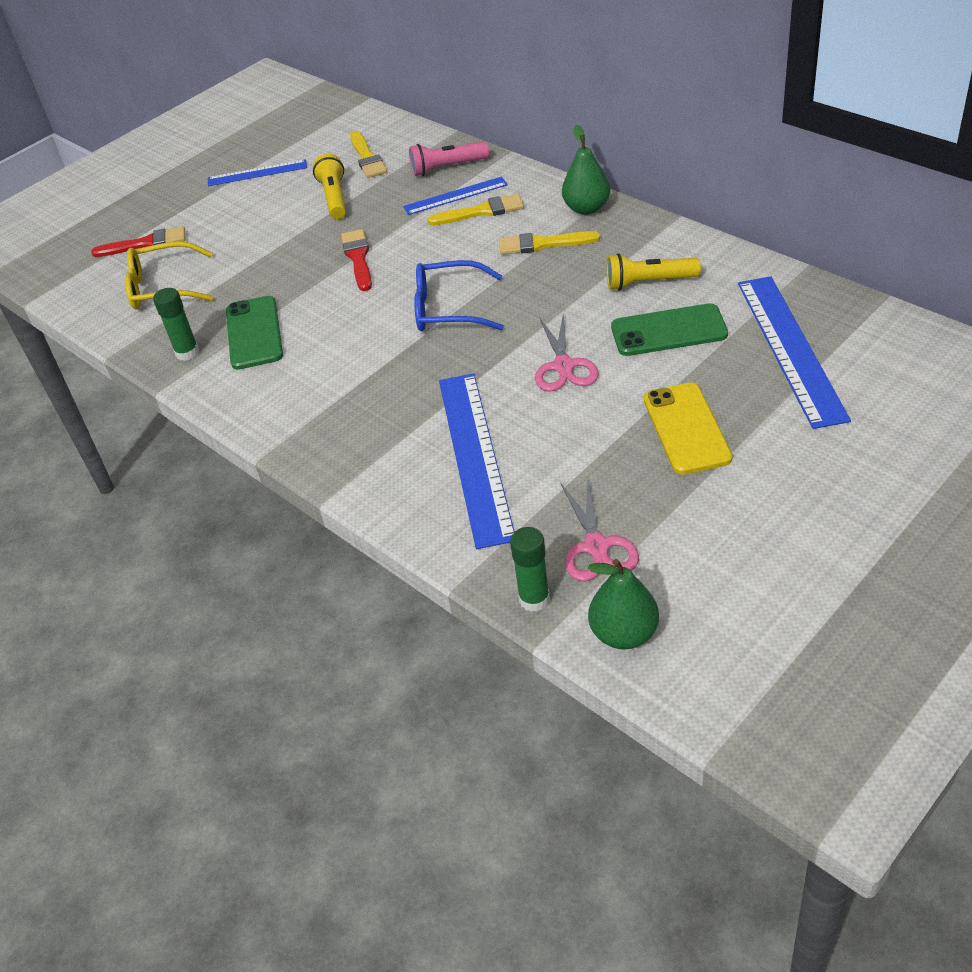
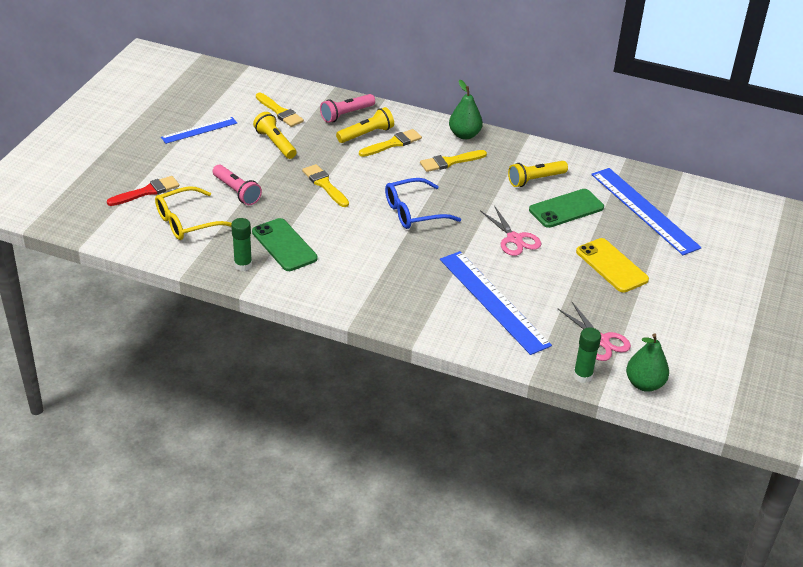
camera: 30 degrees left, 5 degrees down
red brush [341,229,372,291] -> yellow brush [302,164,349,207]
blue ruler [403,176,508,215] -> yellow flashlight [336,107,394,143]
none -> pink flashlight [213,165,262,205]

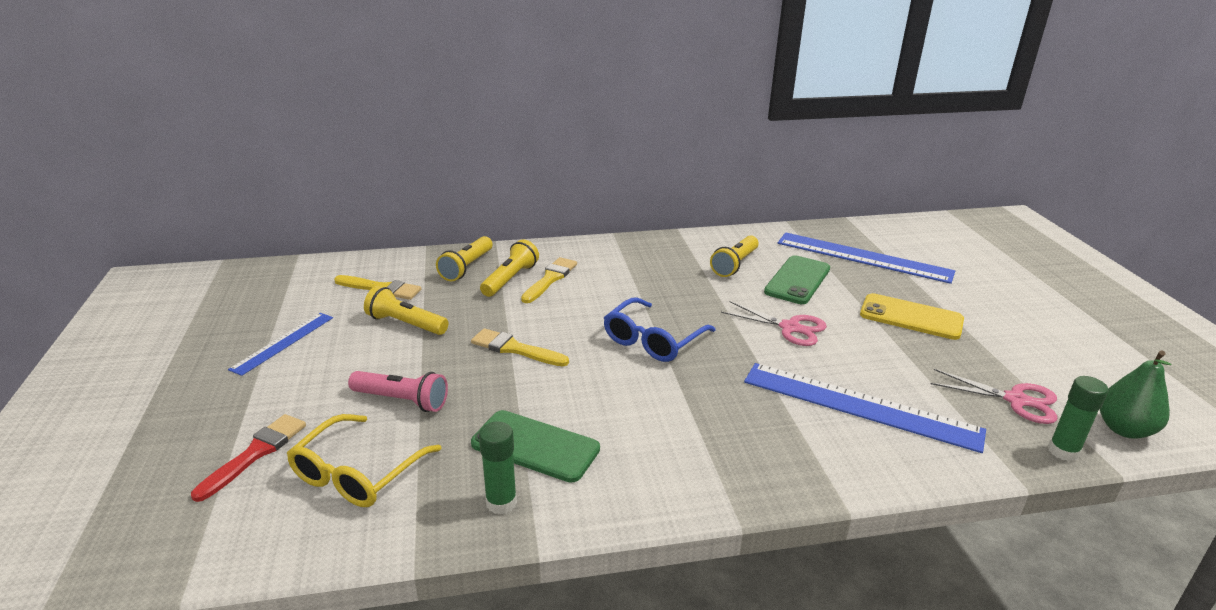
camera: 30 degrees left, 10 degrees down
pink flashlight [320,94,375,123] -> yellow flashlight [436,236,493,281]
yellow brush [420,150,487,172] -> none
green pear [449,80,483,140] -> none

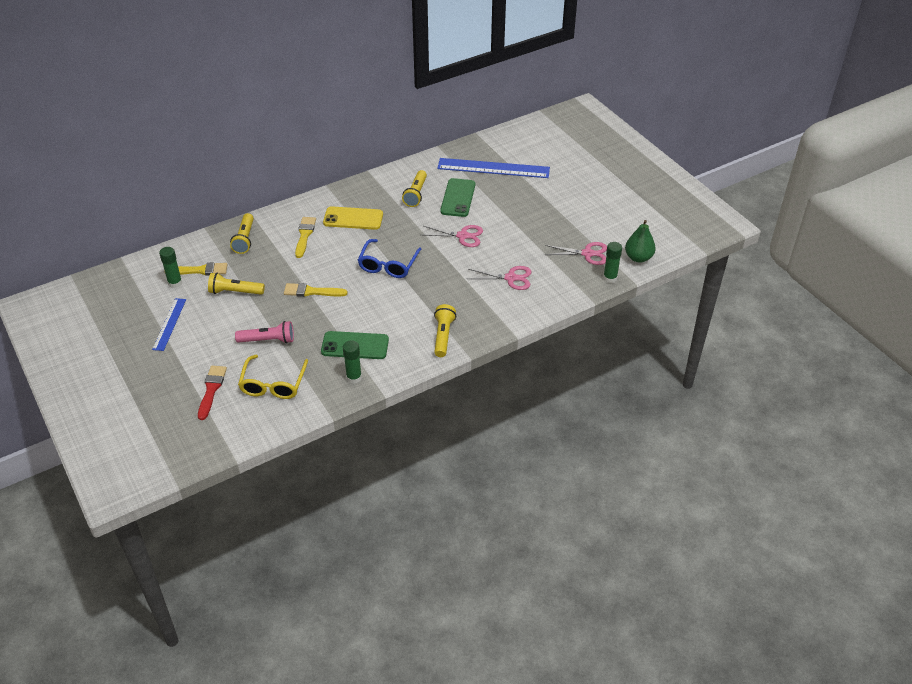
camera: 20 degrees left, 15 degrees up
yellow flashlight [480,239,539,297] -> yellow flashlight moved to [434,304,456,357]
blue ruler [744,363,986,453] -> pink scissors [468,266,531,290]
yellow phone [860,293,964,340] -> yellow phone moved to [323,206,383,230]
none -> green glue stick [159,247,182,288]

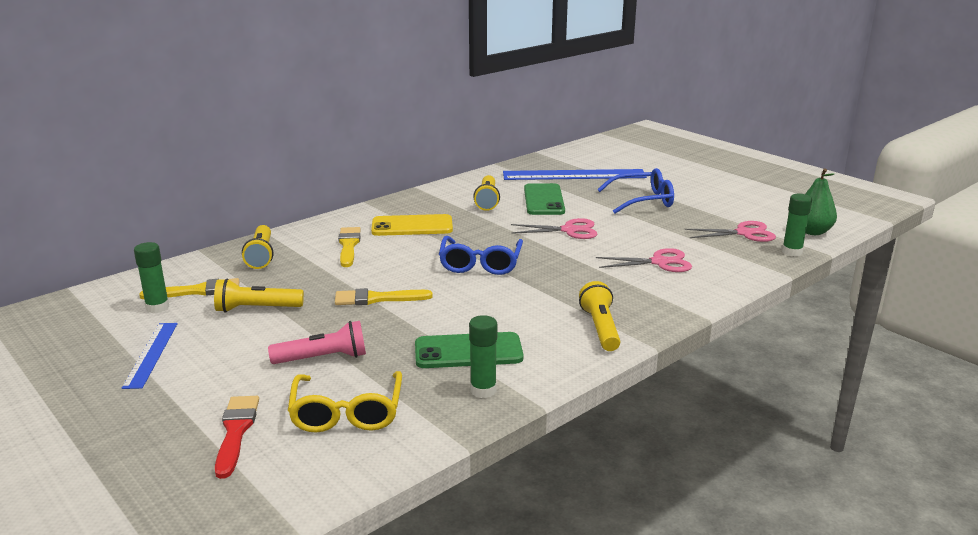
camera: 10 degrees left, 20 degrees down
none -> blue glasses [597,168,674,214]

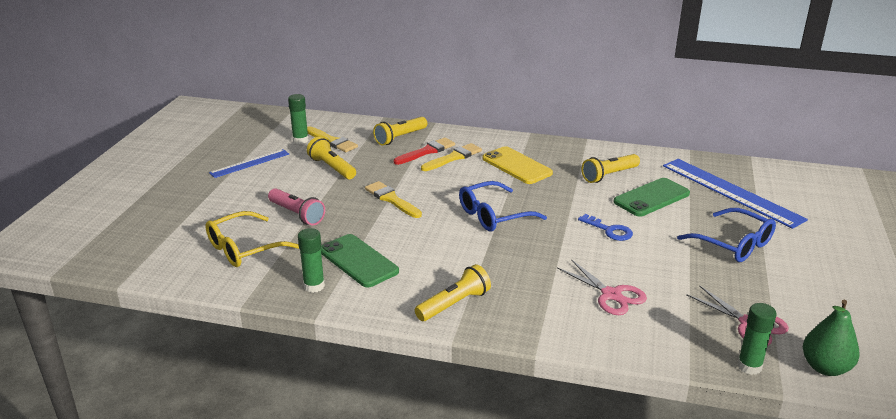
camera: 55 degrees right, 5 degrees up
red brush [215,396,259,479] -> red brush moved to [394,137,455,165]
pink scissors [511,218,597,239] -> blue key [578,214,633,241]

